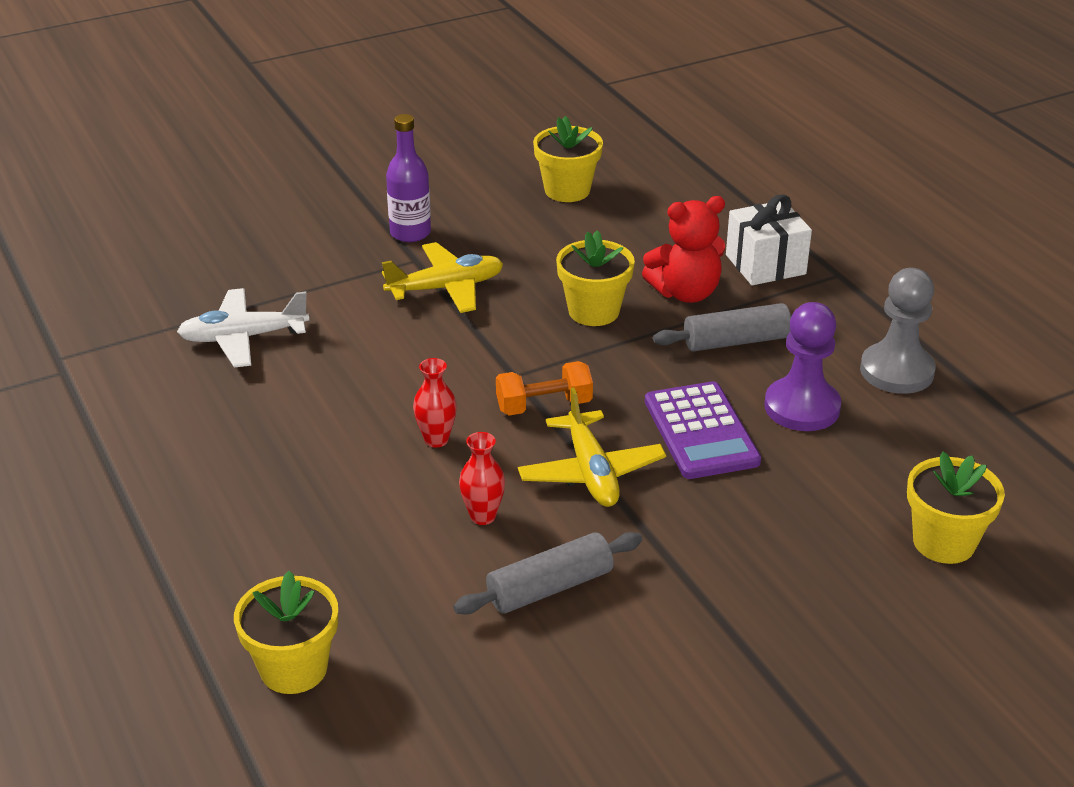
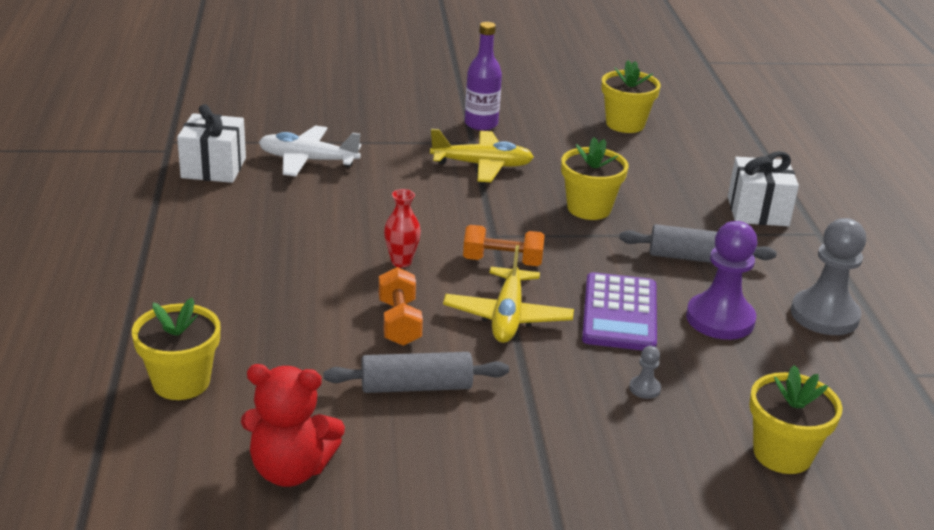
camera: 20 degrees right, 5 degrees down
red vase [459,432,505,525] -> orange dumbbell [379,267,423,346]
red teddy bear [642,196,725,303] -> red teddy bear moved to [241,364,345,487]
none -> white gift [177,104,246,183]
none -> grey pawn [629,346,661,399]

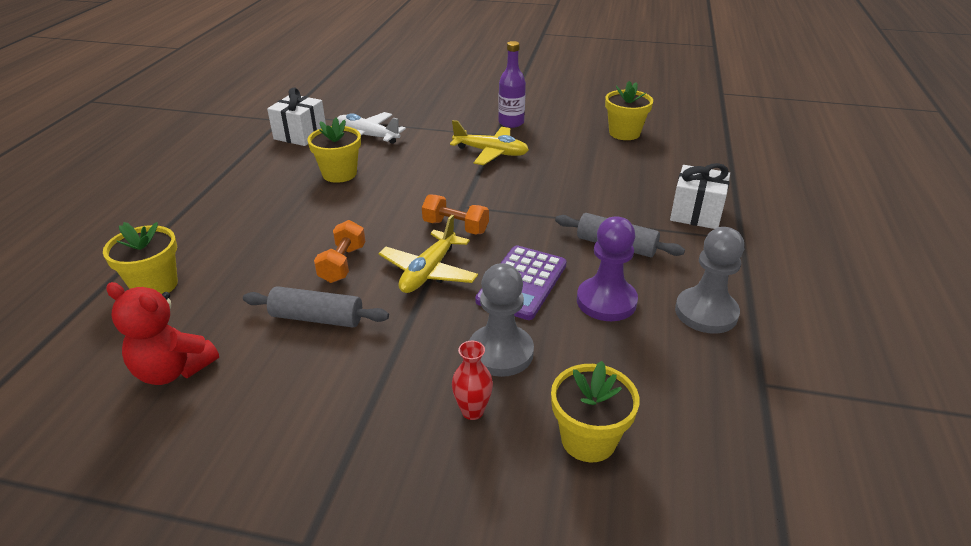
camera: 20 degrees right, 5 degrees up
red vase [384,189,421,268] -> red vase moved to [452,341,493,420]
yellow flower pot [561,137,628,220] -> yellow flower pot moved to [307,117,361,183]
grey pawn [629,346,661,399] -> grey pawn [469,263,534,377], size x2.37

